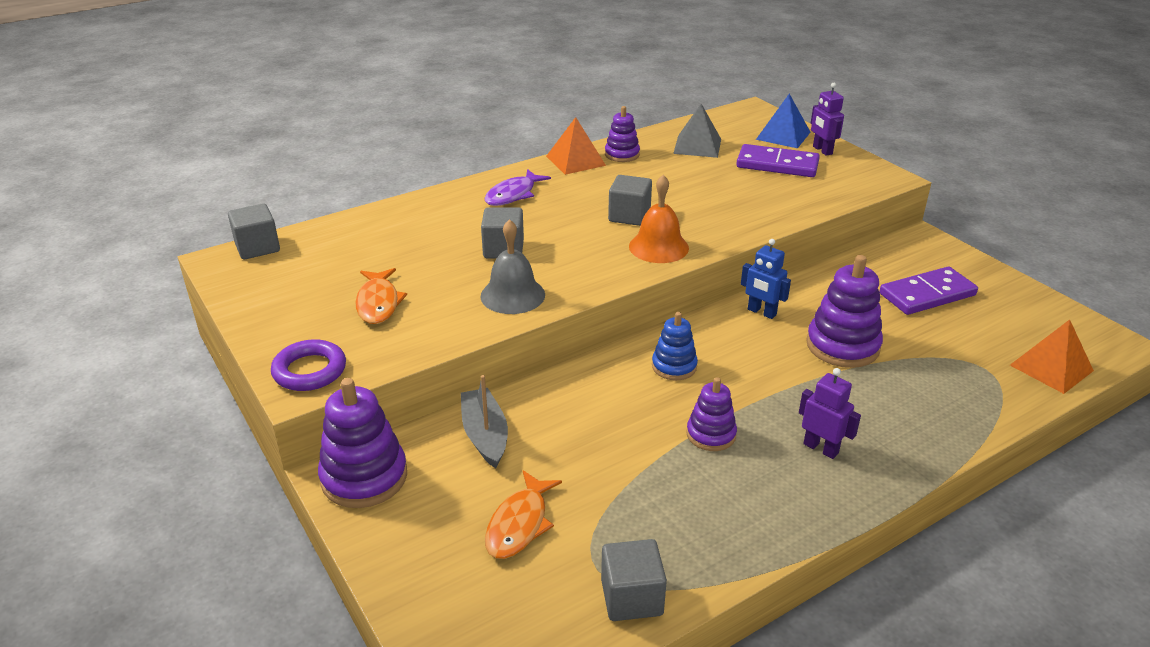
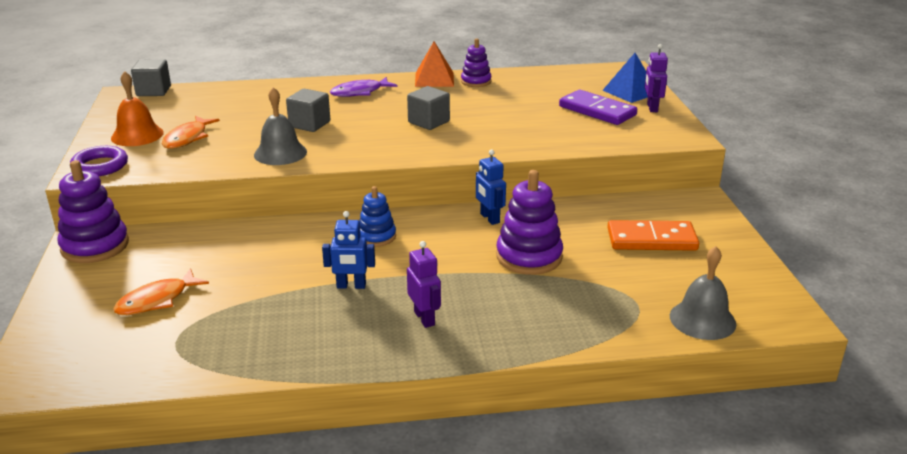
camera: 25 degrees right, 5 degrees down
grey boat [461,375,508,468] -> none
grey cube [601,539,667,621] -> none
orange bell [629,175,689,263] -> orange bell moved to [111,71,164,146]
grey pyramid [673,104,721,158] -> none
purple stacking toy [686,377,737,451] -> blue robot [322,211,375,289]
purple domino [879,267,978,315] -> orange domino [607,220,699,251]
orange pyramid [1010,320,1094,394] -> grey bell [670,246,736,340]

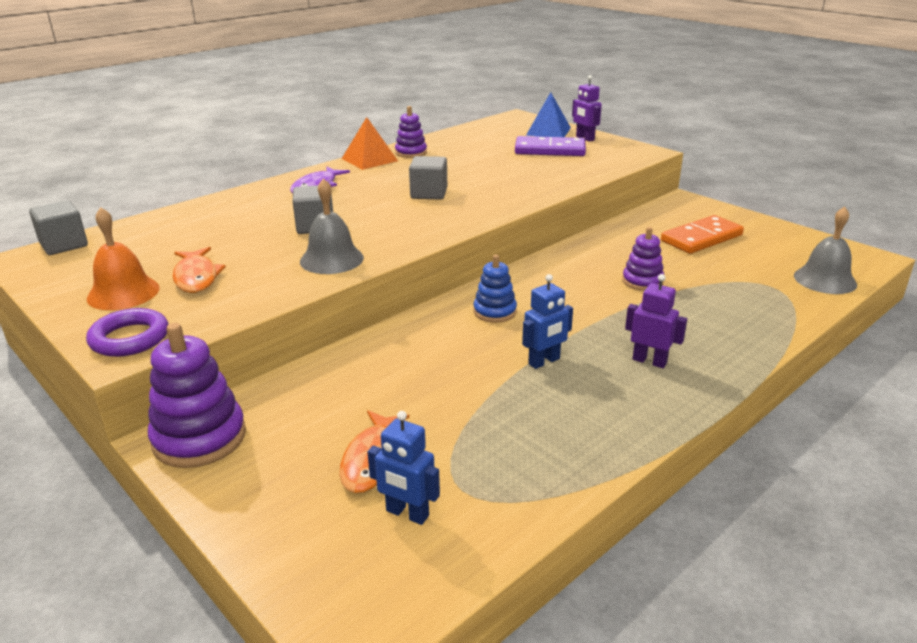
camera: 35 degrees left, 0 degrees up
blue robot [476,150,506,225] -> blue robot moved to [368,411,440,525]
purple stacking toy [496,170,563,275] -> purple stacking toy [622,227,664,291], size x0.61

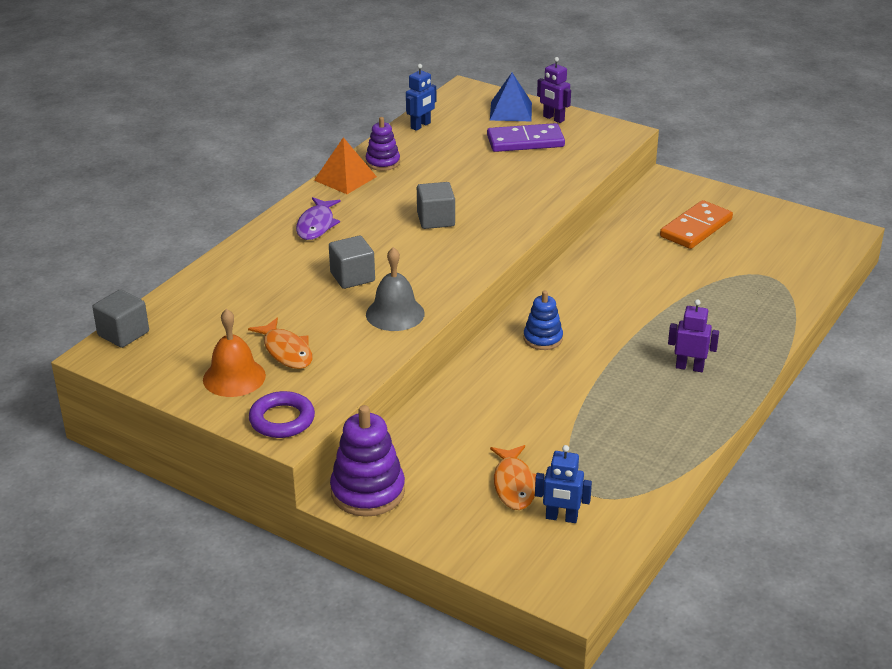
camera: 15 degrees left, 5 degrees up
blue robot [522,274,573,369] -> blue robot moved to [406,64,436,131]
purple stacking toy [622,227,664,291] -> none
grey bell [794,206,857,294] -> none

